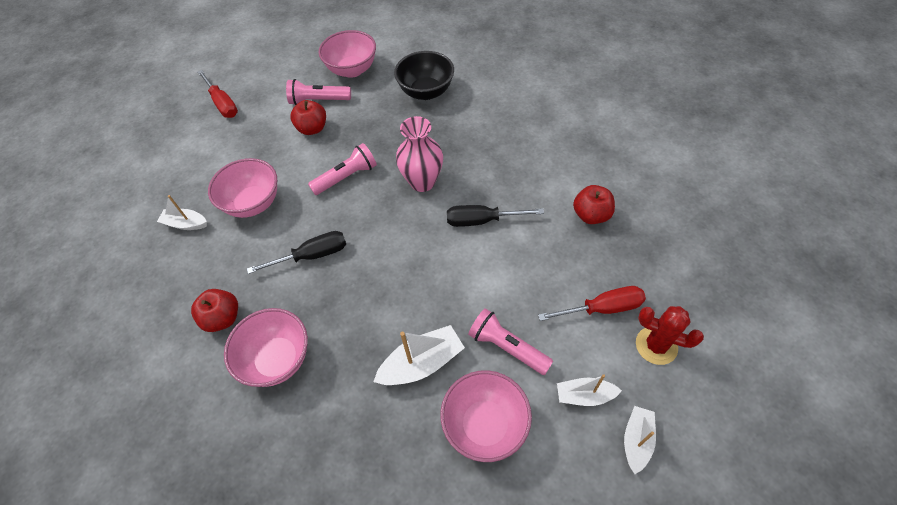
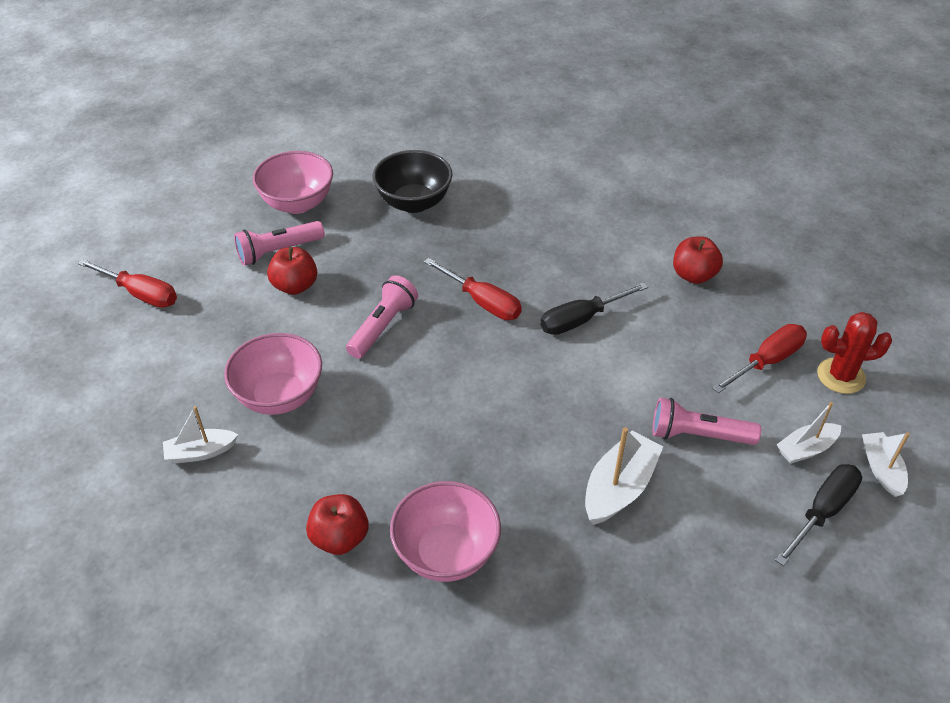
camera: 30 degrees left, 10 degrees down
black screwdriver [247,231,346,274] -> black screwdriver moved to [775,464,862,566]
pink vase [396,116,443,192] -> red screwdriver [424,258,522,320]
pink bowl [440,370,532,462] -> none

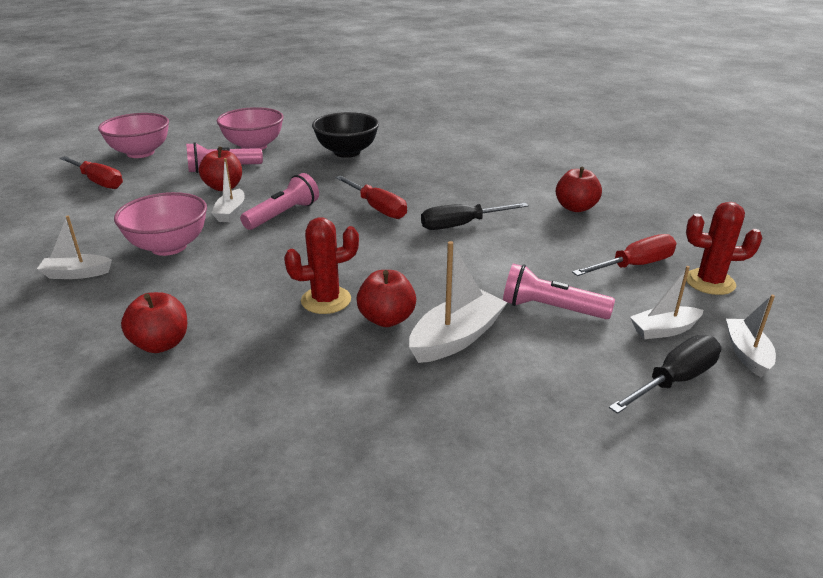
camera: 10 degrees right, 15 degrees down
pink bowl [390,481,501,582] -> pink bowl moved to [98,113,169,158]
none -> white boat [212,158,245,222]
none -> red cactus [284,217,359,314]
none -> red apple [356,270,416,327]

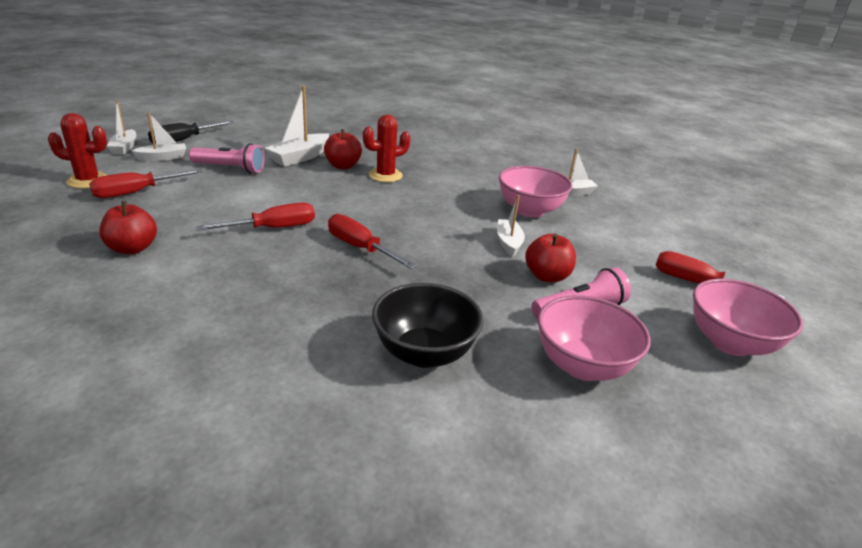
camera: 170 degrees right, 0 degrees up
red apple [121,292,187,353] -> none
pink flashlight [240,173,319,230] -> none
black screwdriver [421,203,529,230] -> red screwdriver [196,203,315,230]

